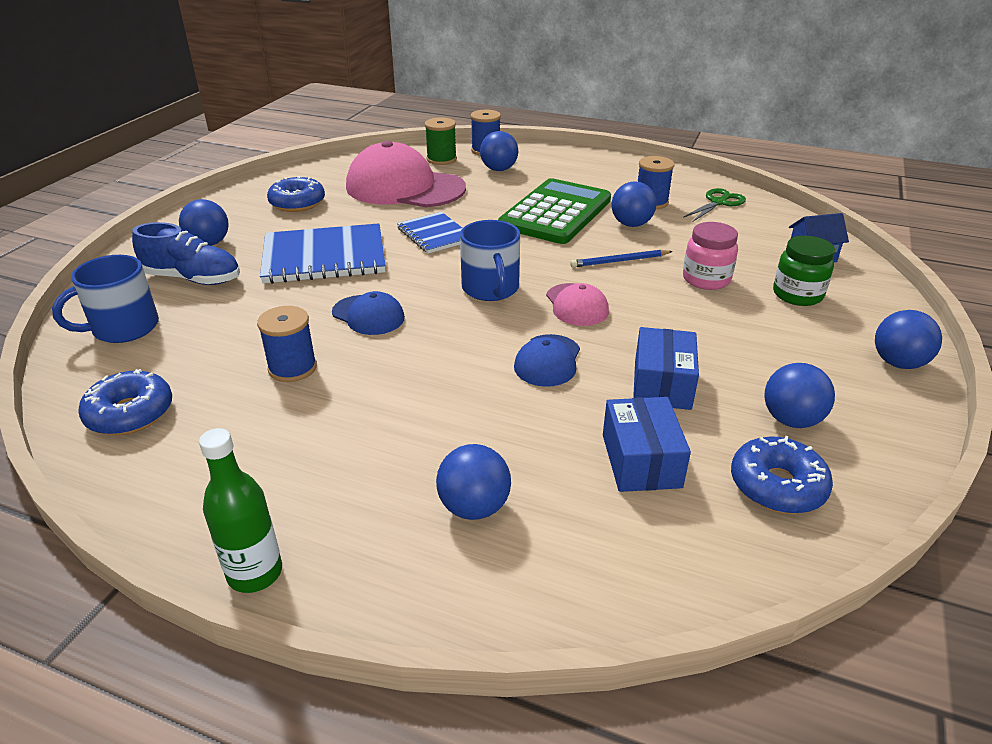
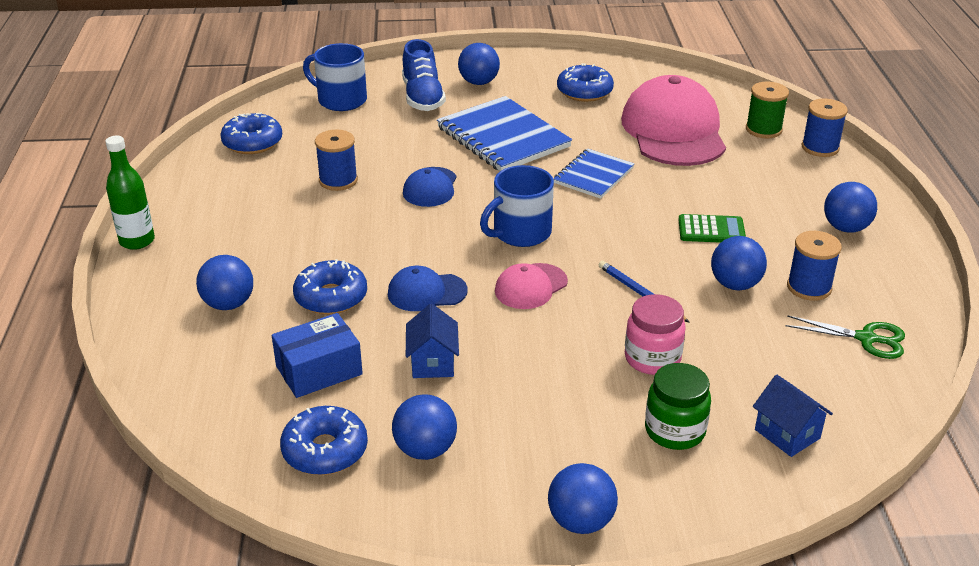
camera: 65 degrees right, 0 degrees up
blue ball [480,131,518,171] -> blue ball moved to [824,182,877,233]
green calculator [498,178,611,244] -> green calculator [678,214,746,243], size x0.47
blue box [633,327,699,410] -> blue house [406,304,459,378]
none -> blue donut [293,259,367,315]

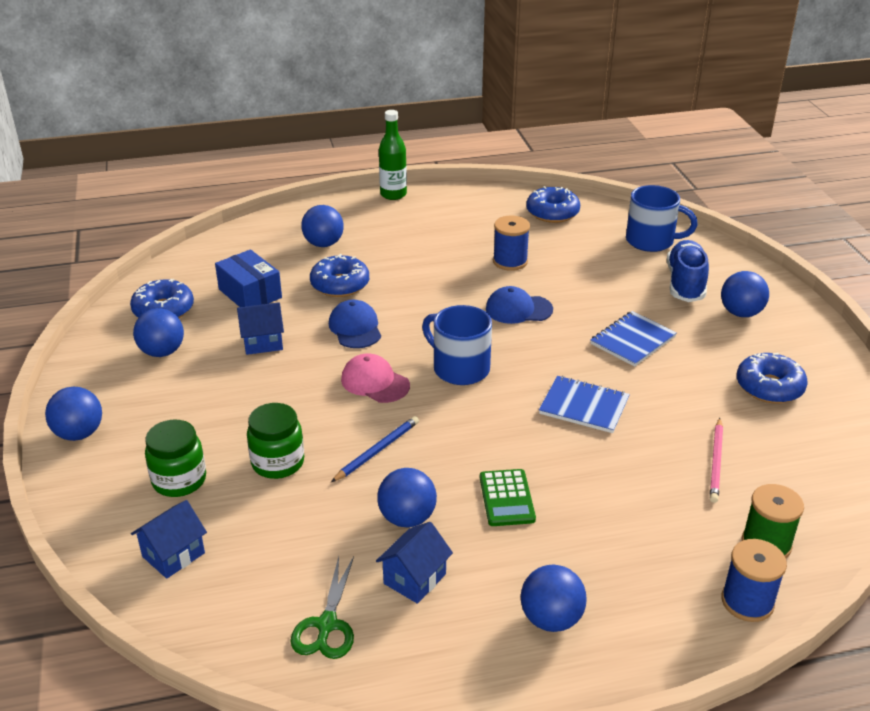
camera: 80 degrees right, 0 degrees up
blue mug [303,43,367,111] -> blue mug turned 90 degrees clockwise [626,185,698,252]
blue shoe [402,39,446,111] -> blue shoe turned 120 degrees clockwise [667,240,709,302]
blue notebook [437,96,572,171] -> blue notebook [590,311,677,367], size x0.60
pink cap [621,75,726,166] -> pink pencil [710,418,723,503]
pink jar [625,294,686,375] -> green jar [247,403,304,479]
blue spool [787,231,842,301] -> blue house [376,522,453,604]

